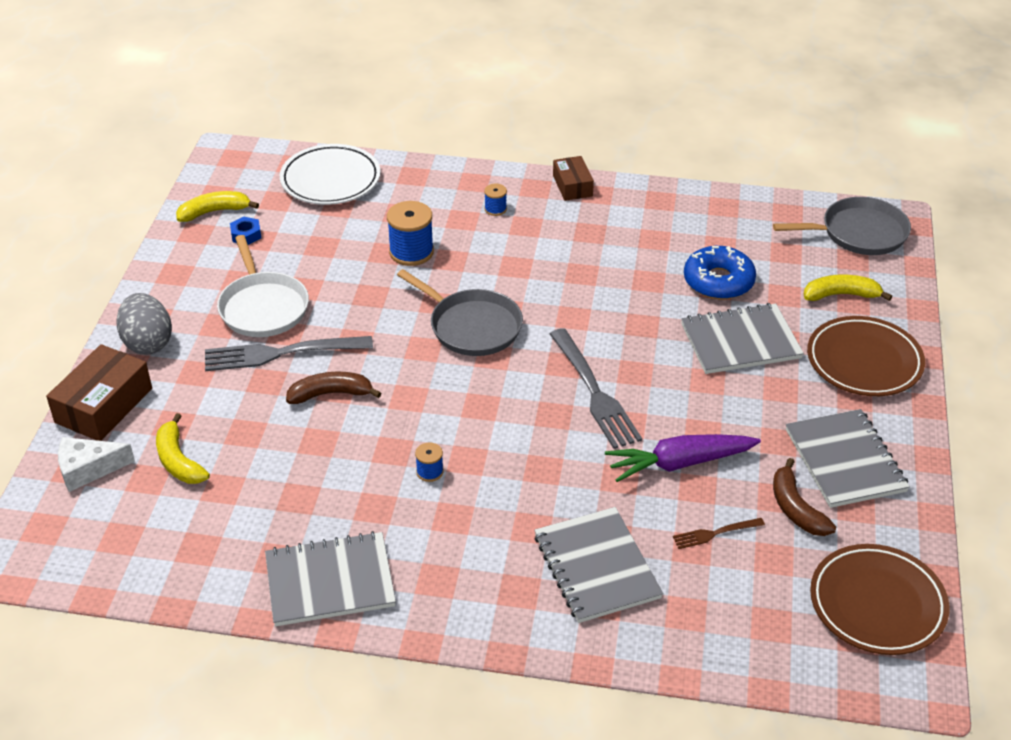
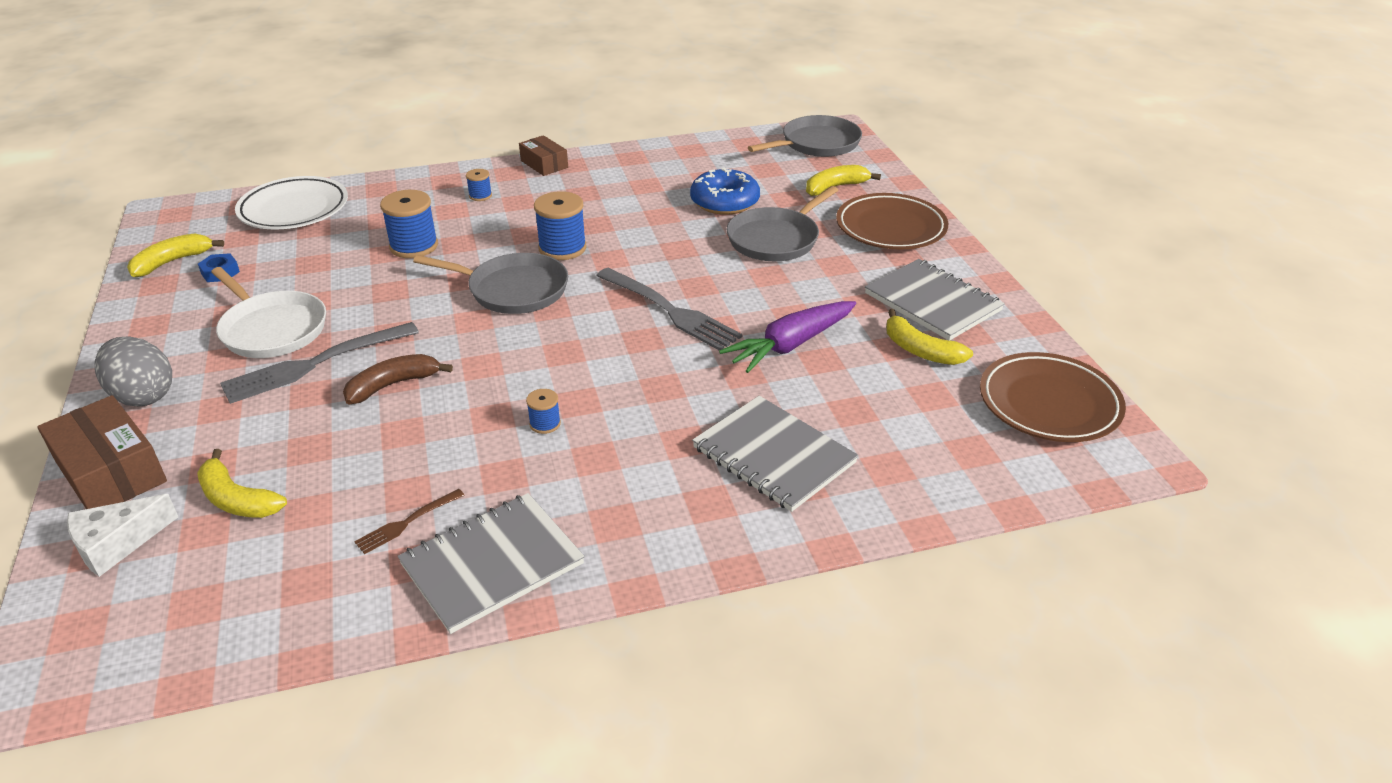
camera: 25 degrees left, 5 degrees down
brown box [46,344,152,441] -> brown box turned 45 degrees counterclockwise [37,395,167,509]
brown fork [673,518,765,549] -> brown fork moved to [354,489,465,554]
grey notebook [681,303,804,374] -> grey pan [726,186,838,261]
brown banana [773,458,836,536] -> yellow banana [886,309,973,365]
none -> blue spool [534,191,587,260]

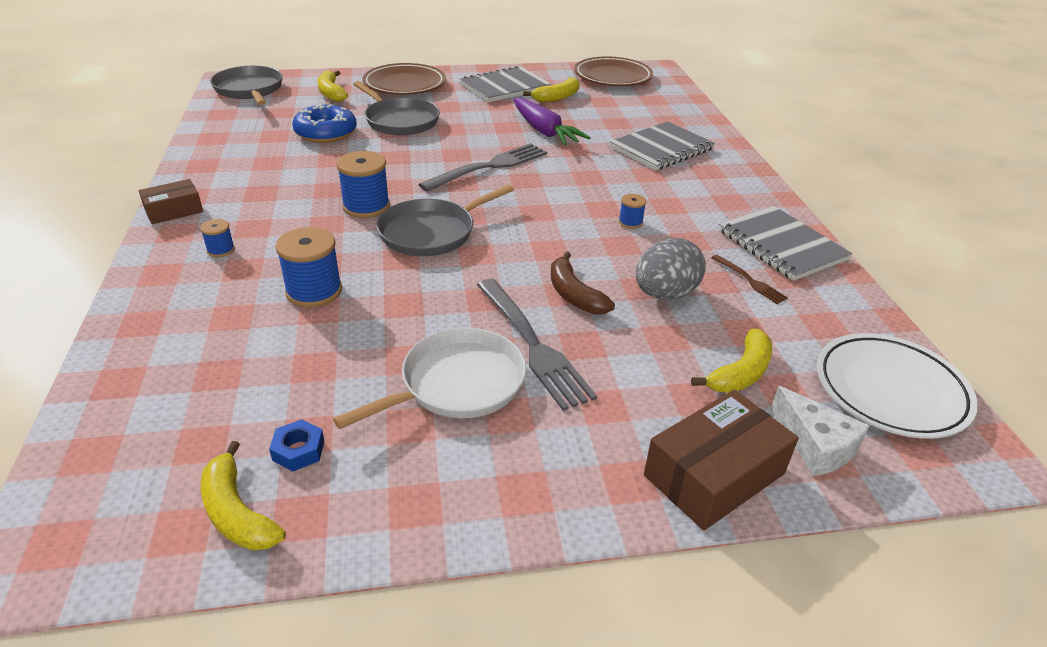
camera: 85 degrees left, 0 degrees up
grey egg [95,336,172,406] -> grey egg moved to [636,238,706,300]
white plate [235,176,348,229] -> white plate moved to [817,333,978,439]
grey pan [413,253,568,314] -> grey pan turned 150 degrees counterclockwise [376,185,514,256]

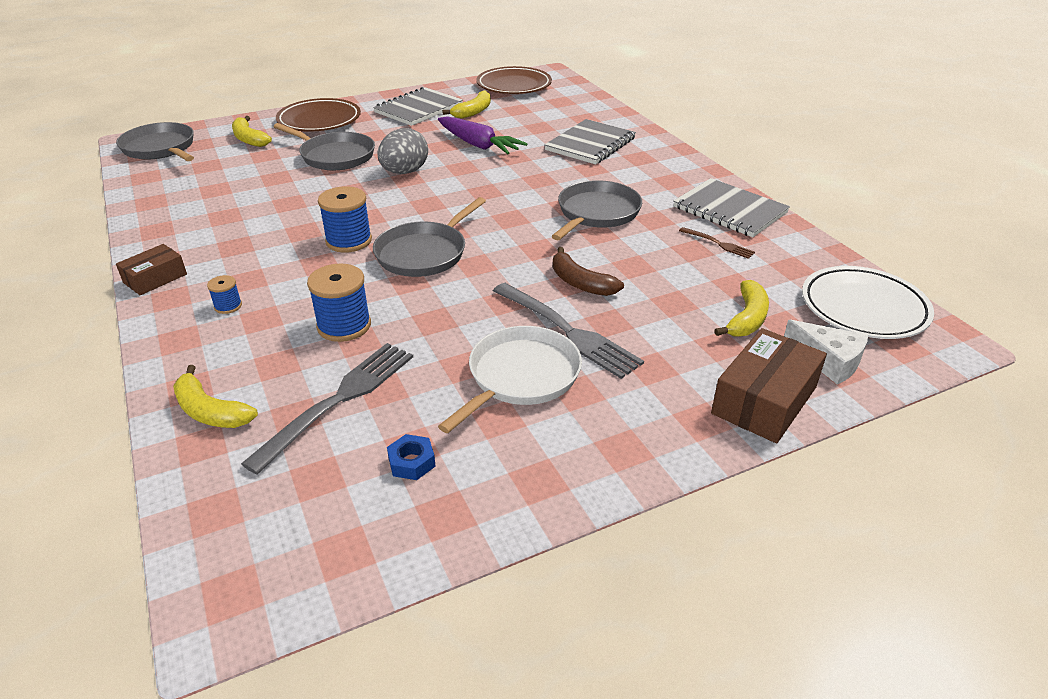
camera: 15 degrees left, 0 degrees up
yellow banana [201,441,286,550] -> yellow banana moved to [173,365,258,428]
blue donut [292,104,357,143] -> none
grey fork [418,143,547,192] -> grey fork moved to [241,343,413,475]
blue spool [619,194,646,229] -> grey pan [552,180,642,240]
grey egg [636,238,706,300] -> grey egg moved to [377,128,428,174]

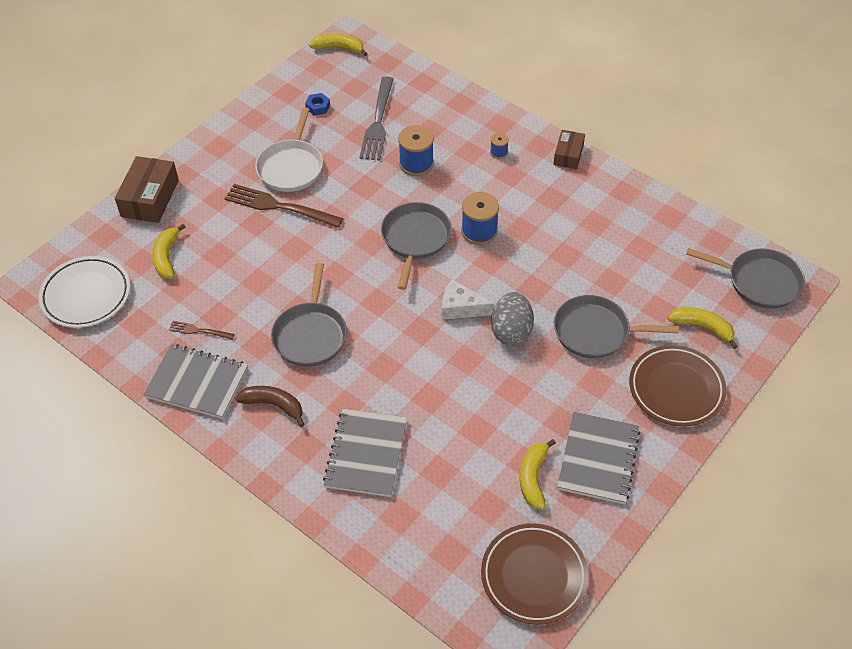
camera: 155 degrees right, 15 degrees up
yellow banana [173,365,258,428] -> yellow banana moved to [309,34,368,56]
purple carrot [438,116,527,154] -> none
grey fork [493,283,644,379] -> brown fork [224,184,343,228]
brown banana [553,247,624,296] -> brown banana moved to [236,386,305,427]
white cheese [784,319,868,384] -> white cheese moved to [442,279,494,320]

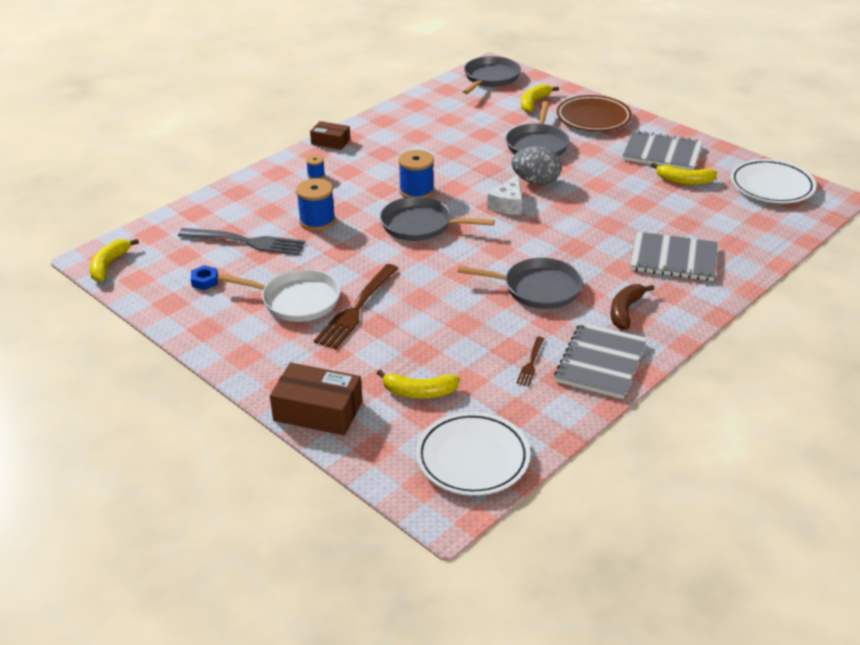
camera: 85 degrees left, 15 degrees down
brown plate [481,523,589,625] -> white plate [730,159,816,203]

